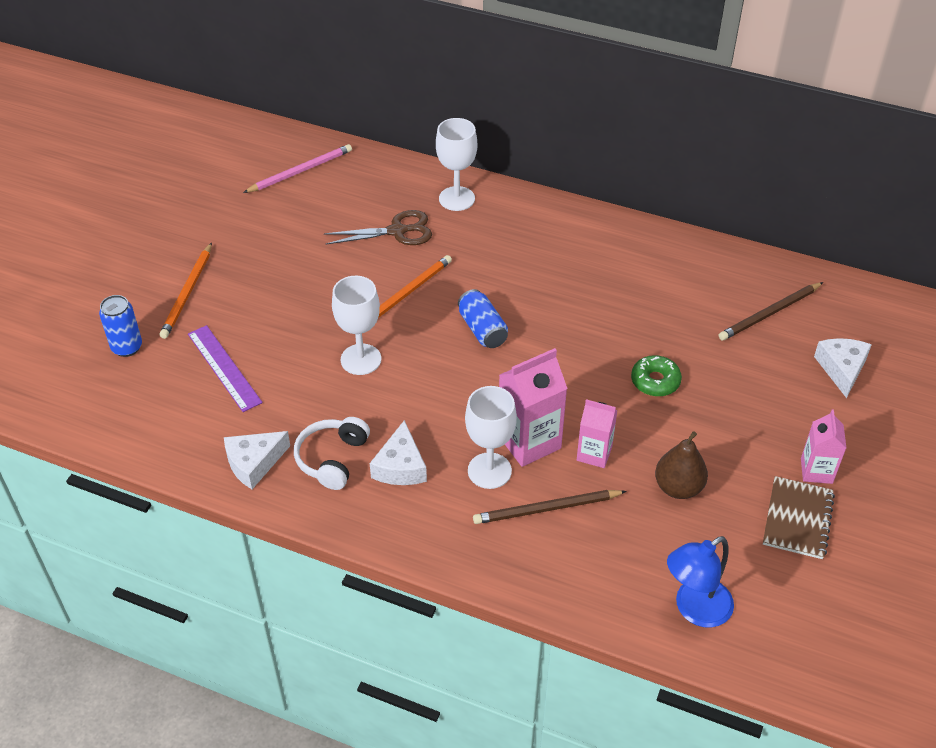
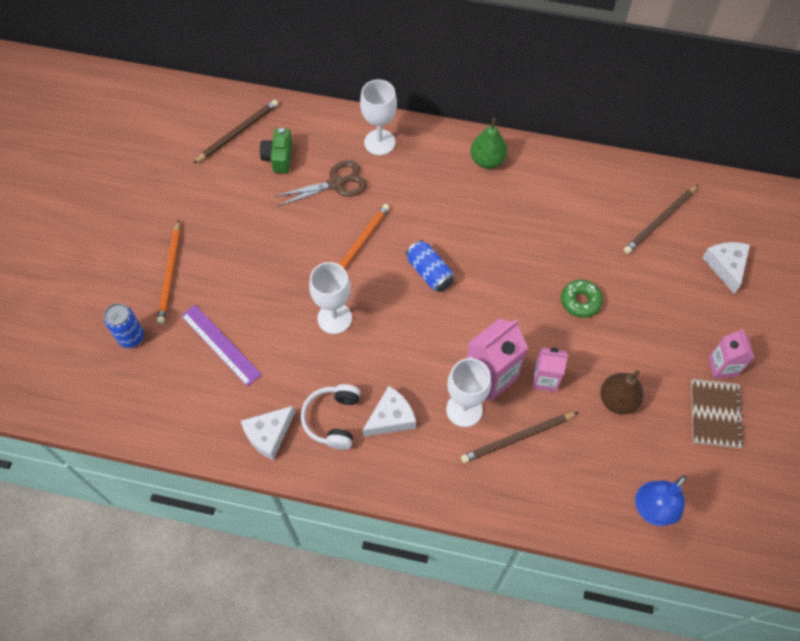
camera: 10 degrees left, 15 degrees up
pink pencil [243,144,352,193] -> brown pencil [193,100,278,164]
white cheese [370,420,427,485] -> white cheese turned 120 degrees counterclockwise [362,386,416,437]
none -> green camera [260,128,293,173]
none -> green pear [470,118,507,169]

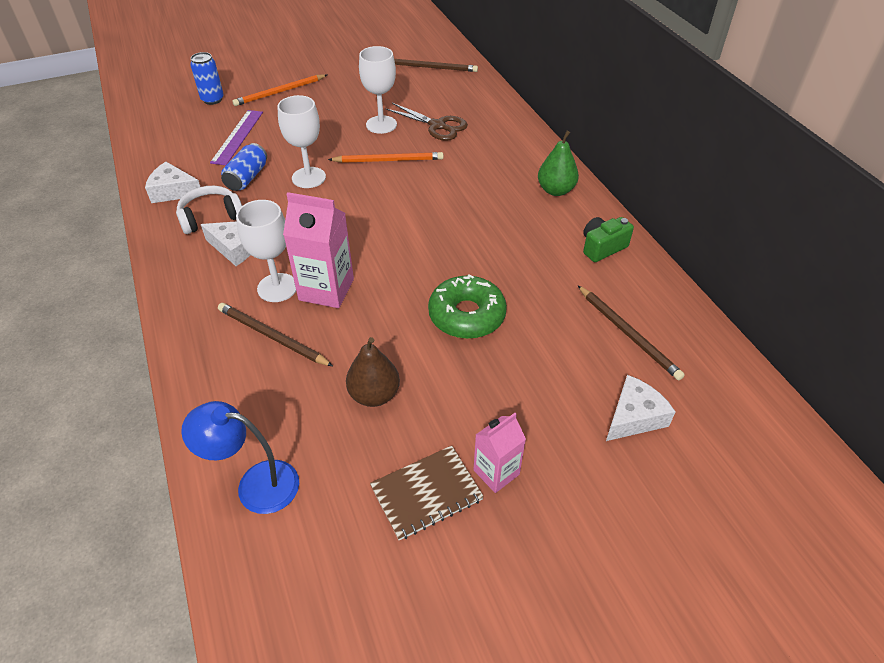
camera: 55 degrees right, 15 degrees down
green camera [260,128,293,173] -> green camera moved to [583,217,634,262]
white goblet [360,79,397,155] -> white goblet moved to [359,46,397,134]
blue can [406,240,454,292] -> blue can moved to [221,143,267,191]
pink carton [532,347,568,392] -> none
green donut [561,280,603,318] -> green donut [428,274,507,339], size x1.56
brown pencil [624,185,698,254] -> brown pencil turned 135 degrees counterclockwise [577,285,685,380]

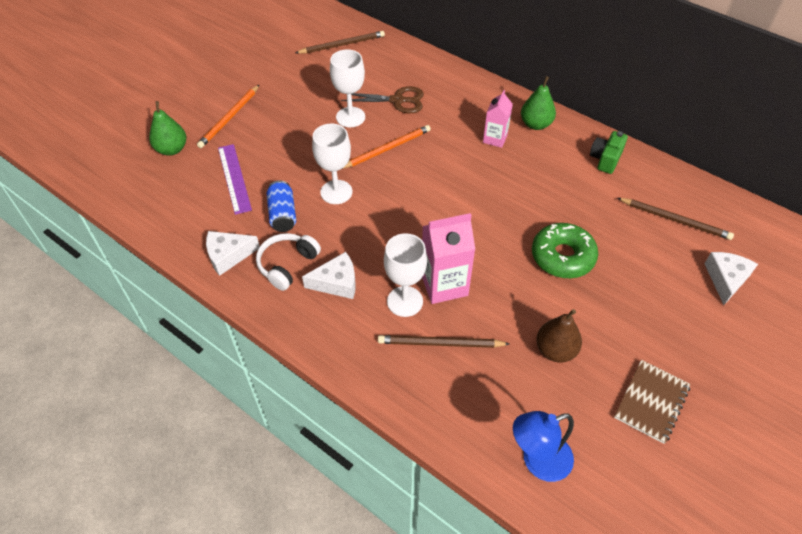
camera: 30 degrees left, 5 degrees up
blue can [190,52,224,105] -> green pear [149,101,187,156]
pink carton [473,413,526,493] -> pink carton moved to [483,90,513,148]

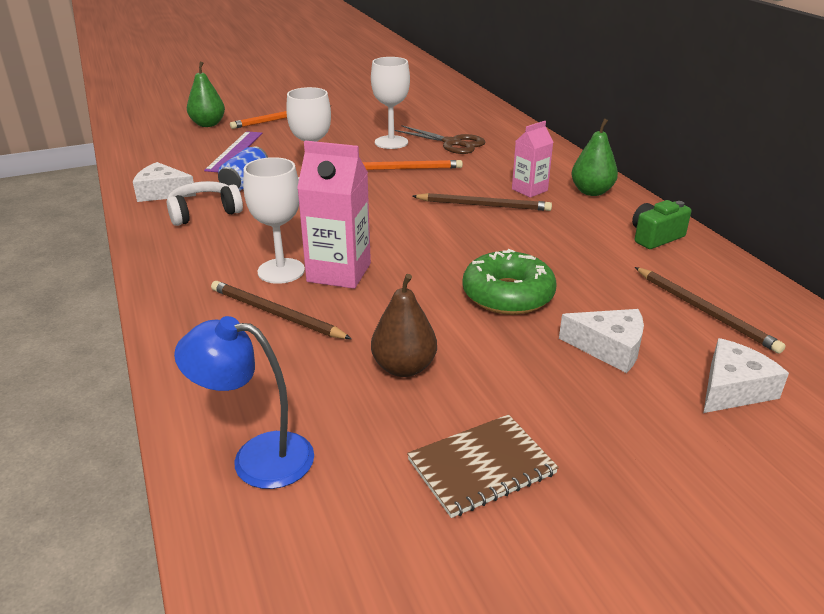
camera: 30 degrees right, 20 degrees down
brown pencil [295,31,385,54] -> brown pencil moved to [412,193,552,211]
white cheese [302,252,356,299] -> white cheese moved to [559,309,644,373]

